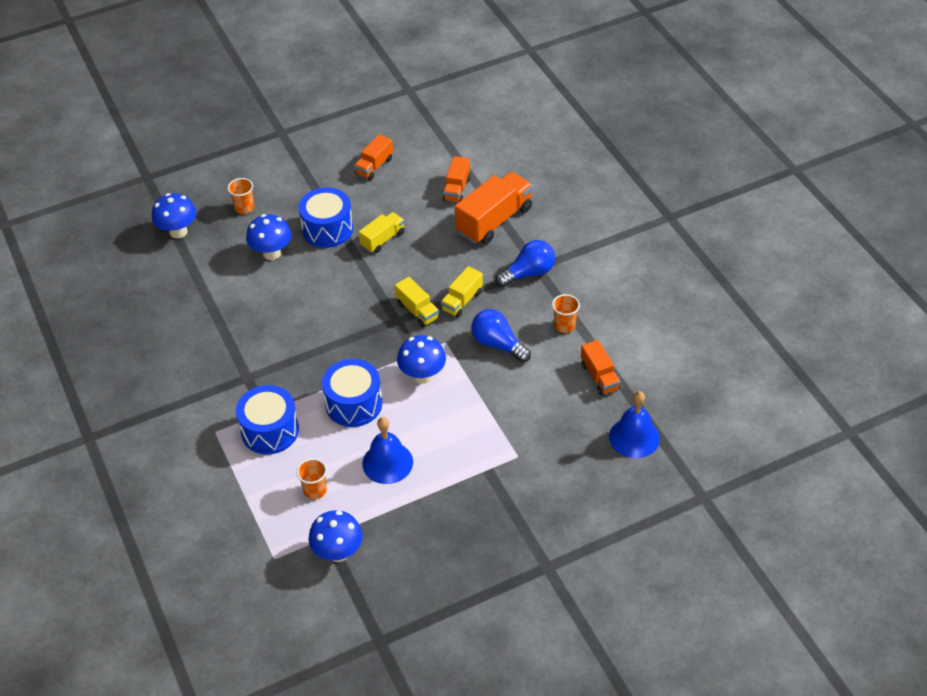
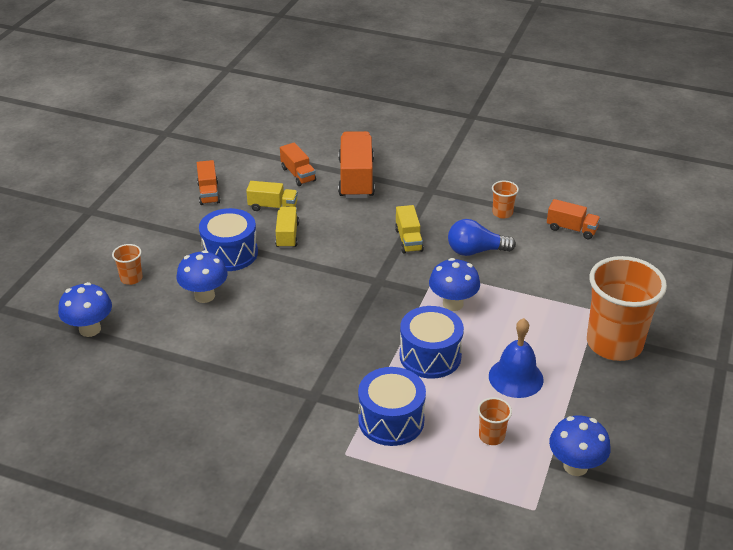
camera: 45 degrees left, 10 degrees down
yellow truck [395,277,439,327] -> yellow truck moved to [246,181,298,211]
blue light bulb [495,240,555,288] -> none
blue bell [609,391,660,458] -> none
none -> orange cup [587,256,667,361]

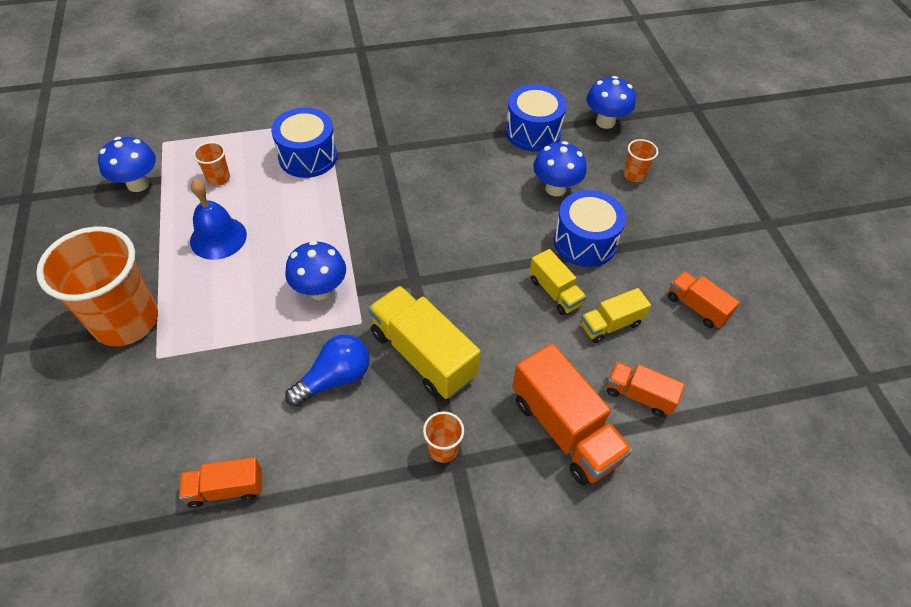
camera: 145 degrees right, 15 degrees up
yellow truck [395,205,424,253] -> yellow truck [368,286,481,399], size x1.78
blue drum [400,306,464,379] -> blue drum moved to [505,84,567,152]
orange cup [492,181,519,219] -> orange cup moved to [423,411,464,463]

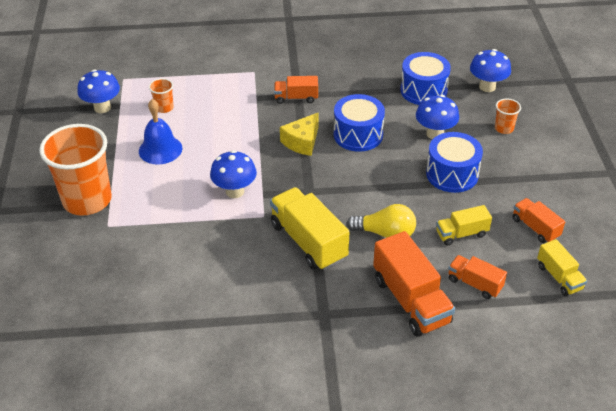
camera: 10 degrees right, 10 degrees down
orange truck [179,457,262,508] -> orange truck moved to [274,76,318,104]
blue drum [271,108,337,178] -> blue drum moved to [334,94,385,152]
blue light bulb [285,334,370,407] -> none
orange cup [423,411,464,463] -> none
yellow truck [529,249,586,315] -> yellow truck moved to [537,239,587,296]
none -> yellow cheese [280,112,319,156]
none -> yellow light bulb [346,204,416,238]

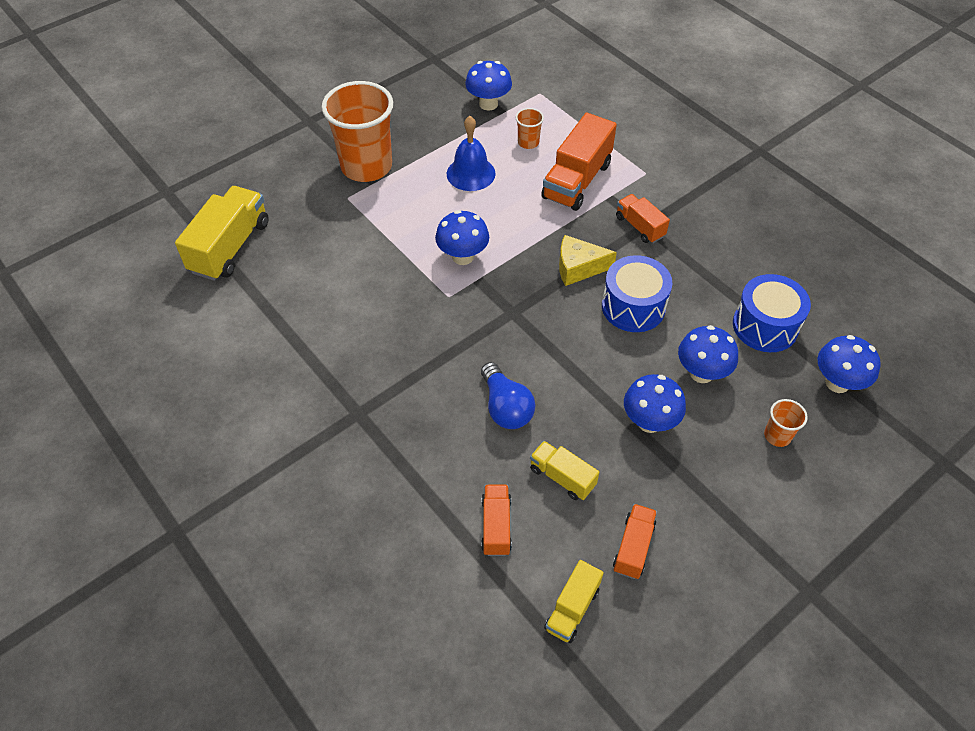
camera: 55 degrees right, 10 degrees up
yellow truck [270,187,349,271] -> yellow truck moved to [175,186,269,281]
yellow light bulb [346,204,416,238] -> blue light bulb [481,362,535,429]
orange truck [373,231,455,336] -> orange truck moved to [541,112,617,211]
blue drum [426,132,483,193] -> blue mushroom [624,374,686,433]

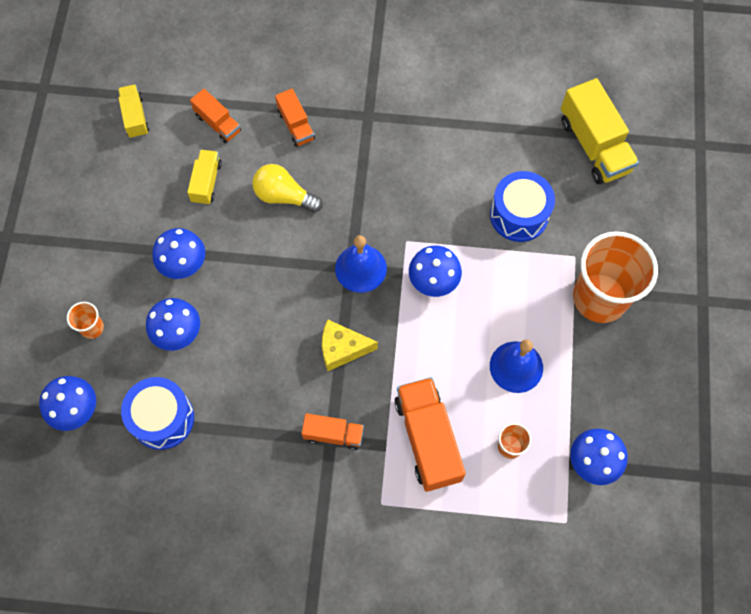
camera: 135 degrees right, 15 degrees up
blue light bulb [481,362,535,429] -> yellow light bulb [252,164,323,213]
yellow truck [530,441,599,500] -> yellow truck turned 75 degrees counterclockwise [187,150,222,205]
yellow cheese [559,235,617,286] -> yellow cheese turned 135 degrees counterclockwise [322,319,378,371]
blue drum [602,255,672,332] -> blue drum moved to [490,171,555,242]
orange truck [613,504,657,579] -> orange truck moved to [275,89,315,147]
none -> blue bell [335,235,387,293]

